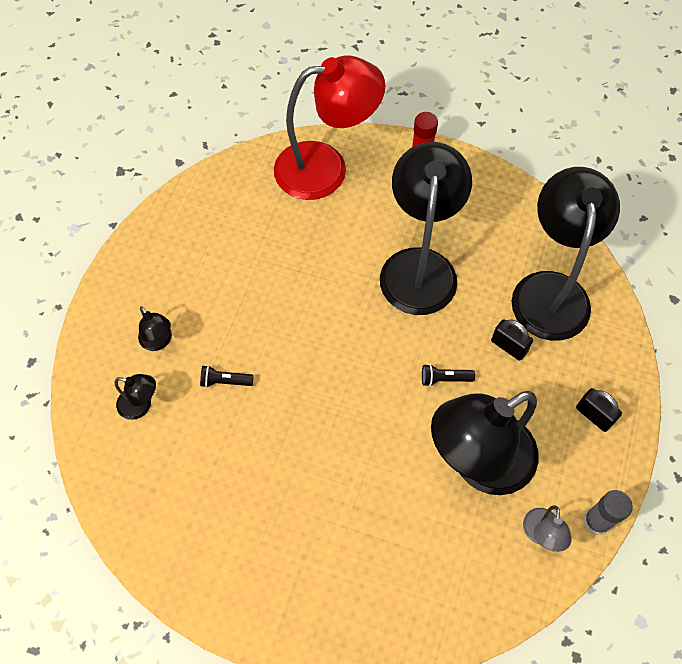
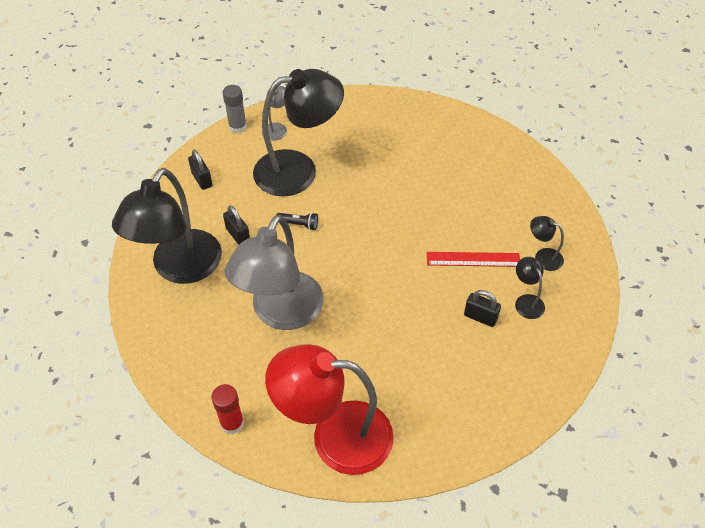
camera: 165 degrees left, 10 degrees down
black flashlight [200,365,254,388] -> red ruler [427,252,520,267]
black lamp [380,142,472,315] -> grey lamp [225,214,324,330]
none -> black padlock [464,290,501,327]

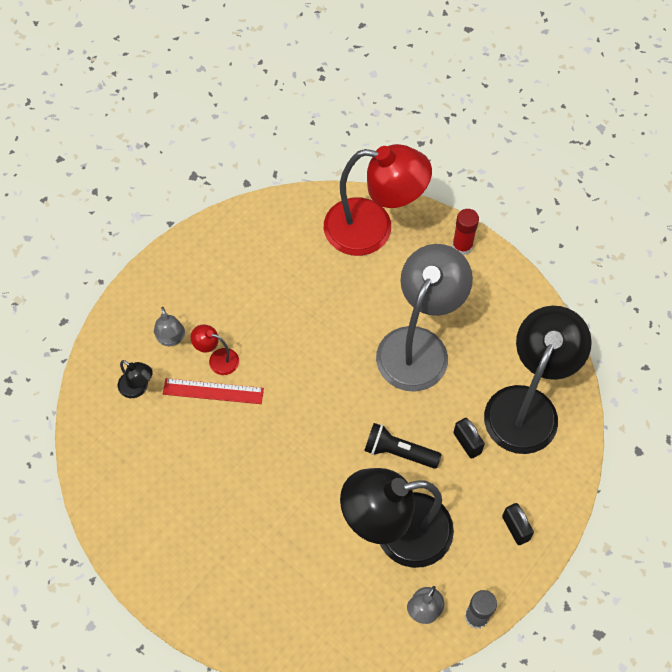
camera: 175 degrees left, 10 degrees up
black flashlight [276,212,318,230] -> black flashlight [364,423,442,469], size x1.58
black padlock [464,290,501,327] -> none
black lamp [515,257,545,319] -> grey lamp [154,307,185,346]
none -> red lamp [191,324,239,375]

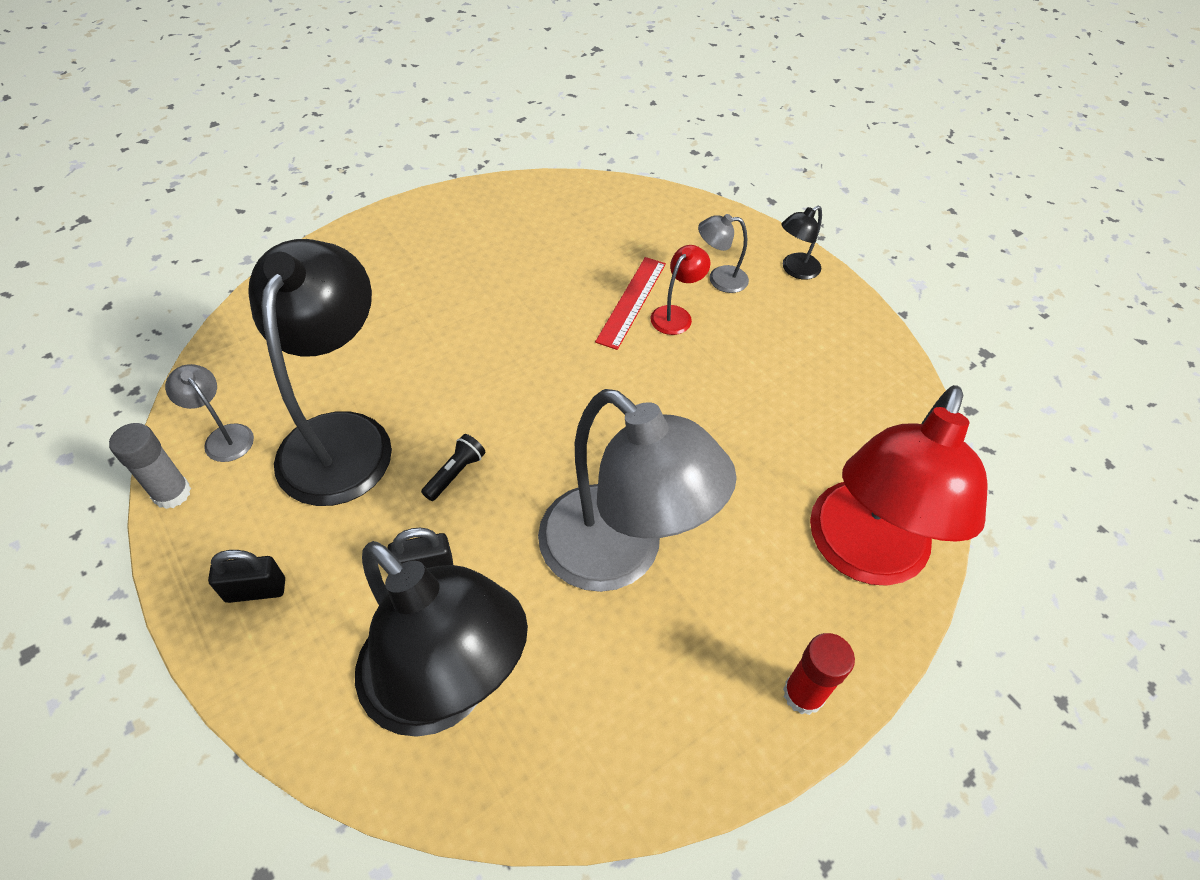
camera: 105 degrees right, 10 degrees down
black lamp [118,360,153,398] -> black lamp moved to [781,206,822,280]
black flashlight [364,423,442,469] -> black flashlight [421,434,485,501], size x0.63

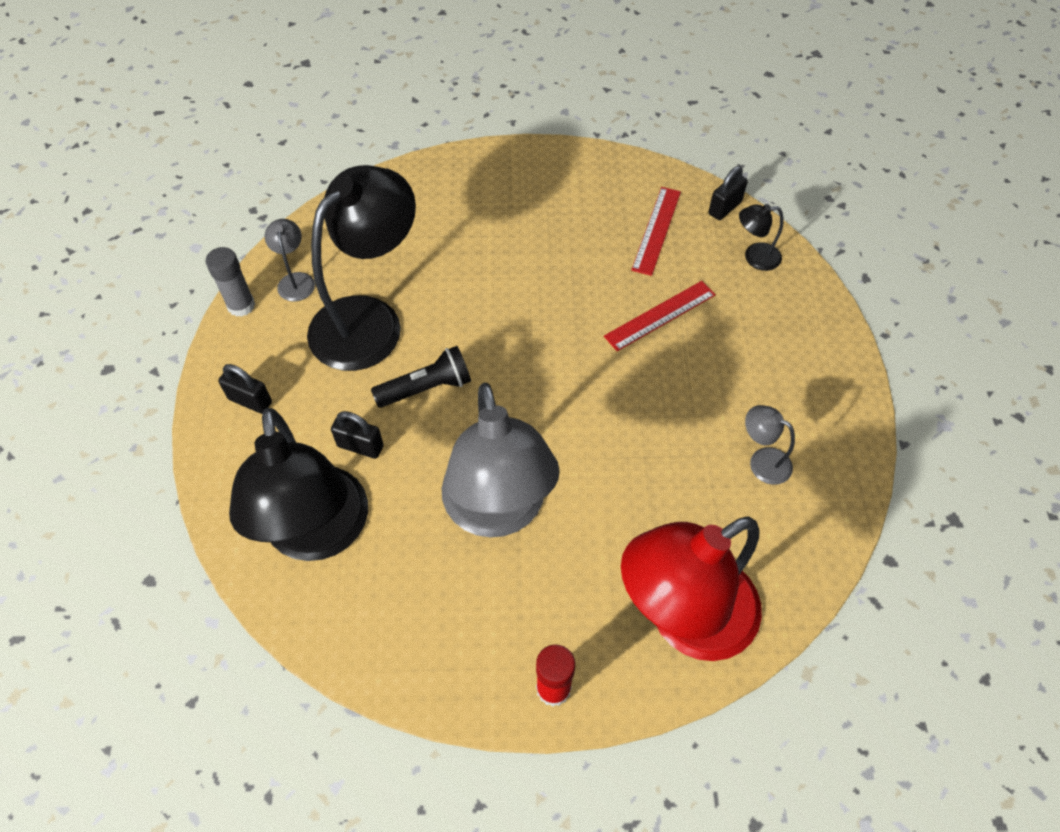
camera: 35 degrees right, 5 degrees up
black flashlight [421,434,485,501] -> black flashlight [371,346,471,408], size x1.58
red lamp [651,245,710,335] -> none
grey lamp [698,214,749,293] -> grey lamp moved to [745,405,795,485]
black lamp [781,206,822,280] -> black lamp moved to [739,204,784,271]
none -> red ruler [631,187,681,276]
none -> black padlock [709,166,748,220]

